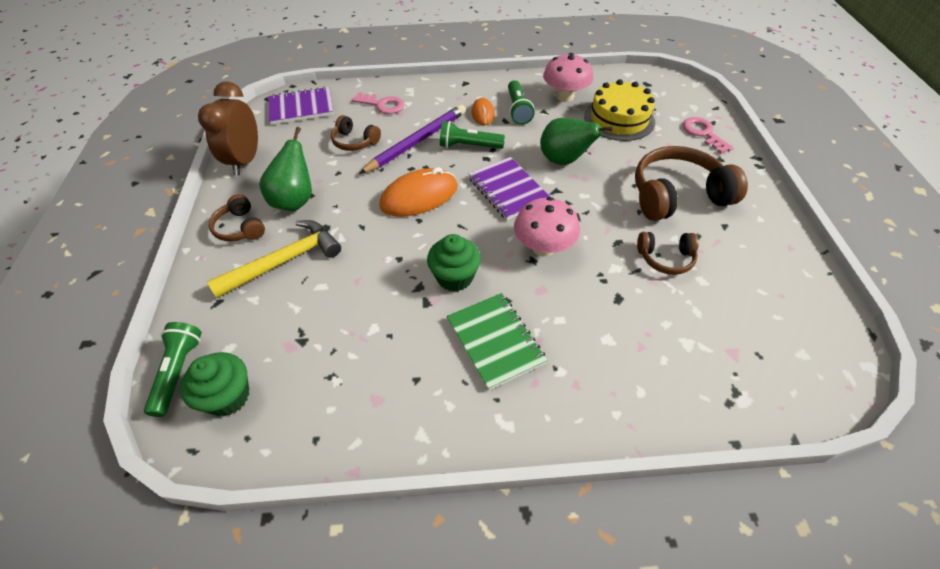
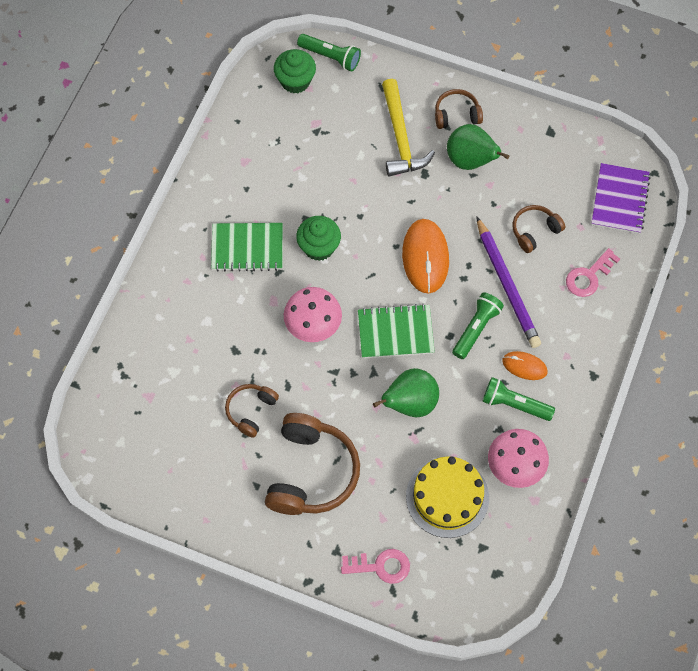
camera: 115 degrees right, 15 degrees up
brown clock [198,81,258,175] -> none
purple notebook [469,157,550,220] -> green notebook [358,304,435,358]

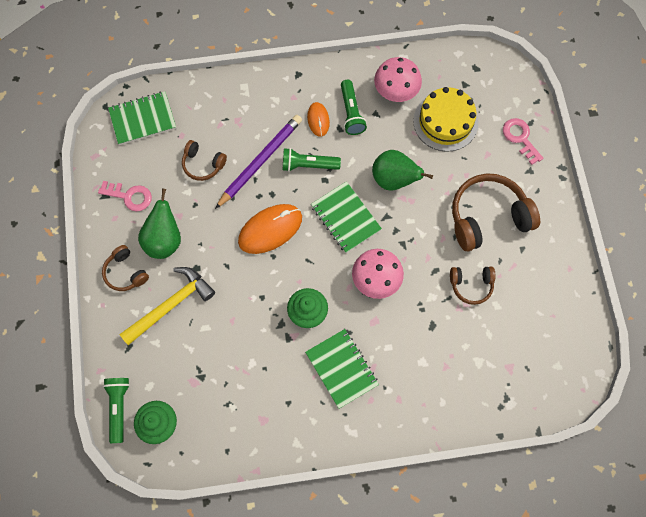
camera: 120 degrees left, 5 degrees up
pink key [566,248,620,297] -> pink key moved to [98,181,152,211]
purple notebook [591,163,651,234] -> green notebook [108,91,176,145]

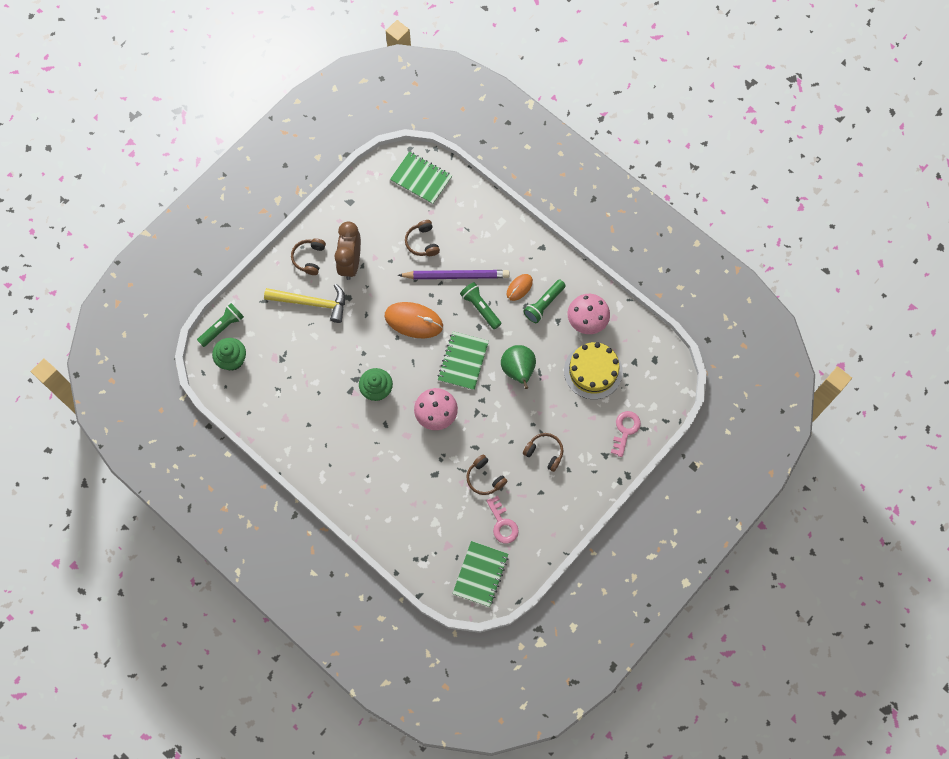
camera: 50 degrees right, 0 degrees up
pink key [98,181,152,211] -> pink key moved to [486,496,519,544]
green pear [138,188,181,259] -> brown clock [335,222,361,280]
green notebook [305,329,379,409] -> green notebook moved to [452,541,509,607]
brown headphones [452,173,540,251] -> brown headphones [523,433,563,472], size x0.53

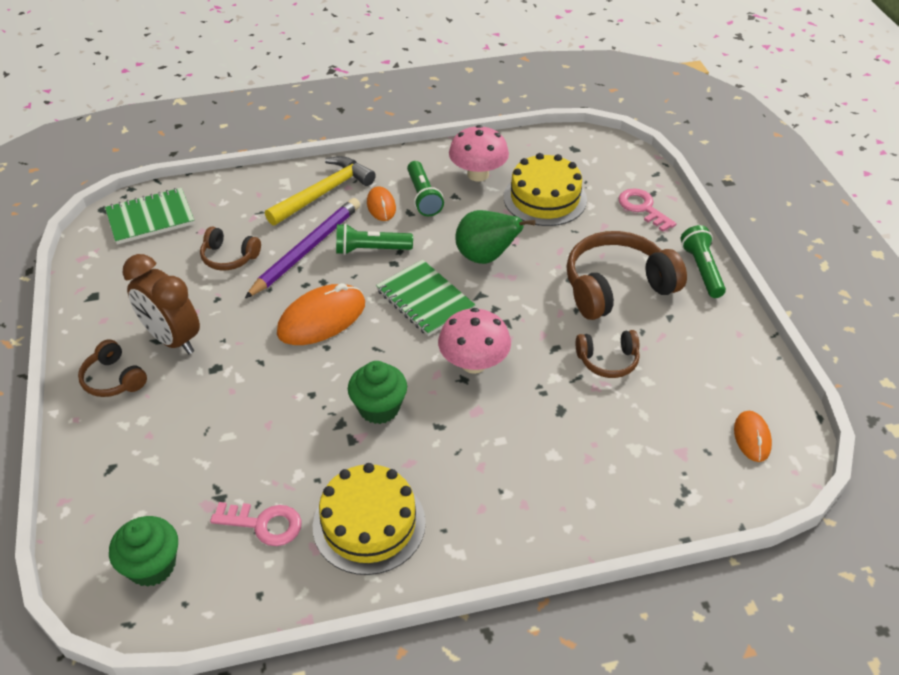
camera: 55 degrees left, 25 degrees down
green flashlight [197,303,244,347] -> green flashlight moved to [681,225,726,298]
yellow hammer [264,284,345,323] -> yellow hammer moved to [265,156,376,225]
green notebook [452,541,509,607] -> orange mouse [734,411,772,462]
pink key [486,496,519,544] -> pink key moved to [210,502,302,546]
brown headphones [523,433,563,472] -> brown headphones [566,231,687,320], size x1.89
none -> yellow cake [313,463,426,575]

